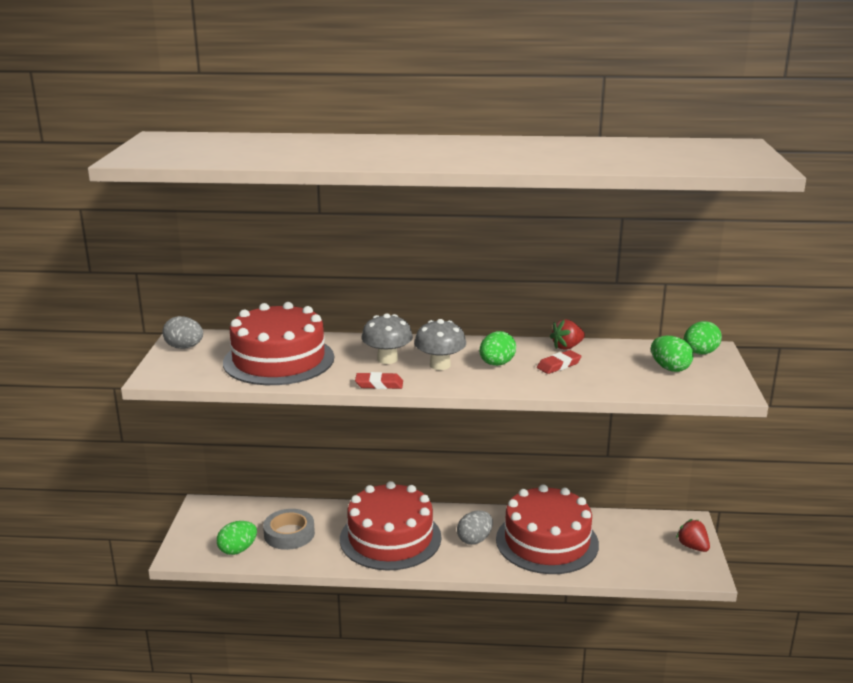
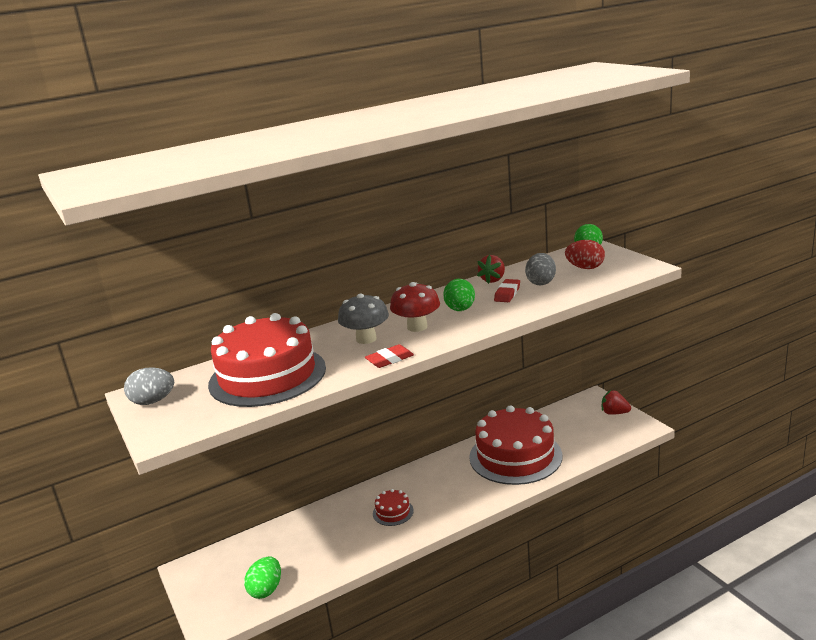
camera: 30 degrees left, 0 degrees up
grey tape [263,509,315,550] -> none
red cake [340,481,441,570] -> red cake [373,489,414,526], size x0.41
grey mushroom [414,319,466,370] -> red mushroom [390,282,440,332]
grey egg [457,511,493,545] -> grey egg moved to [525,253,556,285]
green egg [651,336,693,372] -> red egg [565,240,605,269]

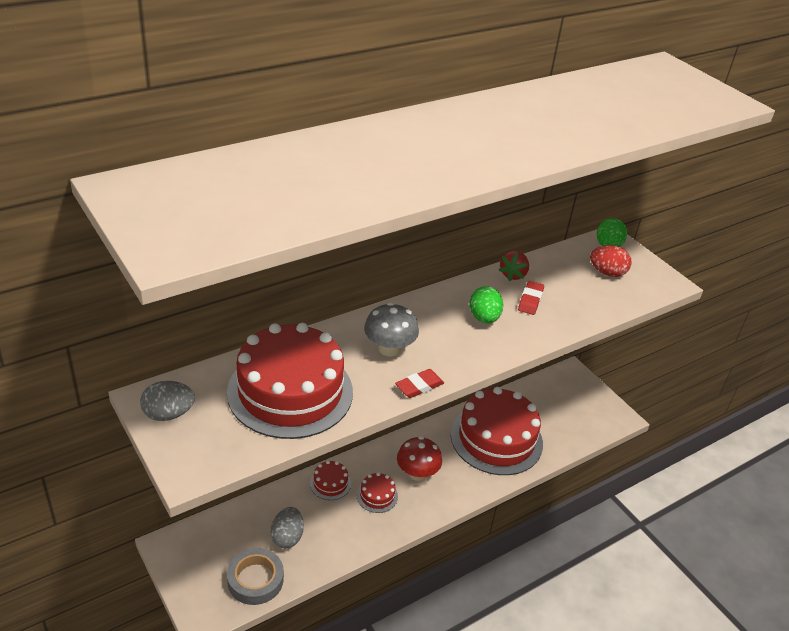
camera: 10 degrees left, 15 degrees up
green egg [244,556,281,599] -> grey tape [227,548,284,605]
red mushroom [390,282,440,332] -> red mushroom moved to [397,436,442,481]
grey egg [525,253,556,285] -> grey egg moved to [270,507,304,548]
red strawberry [602,390,631,415] -> none
none -> red cake [310,461,351,500]

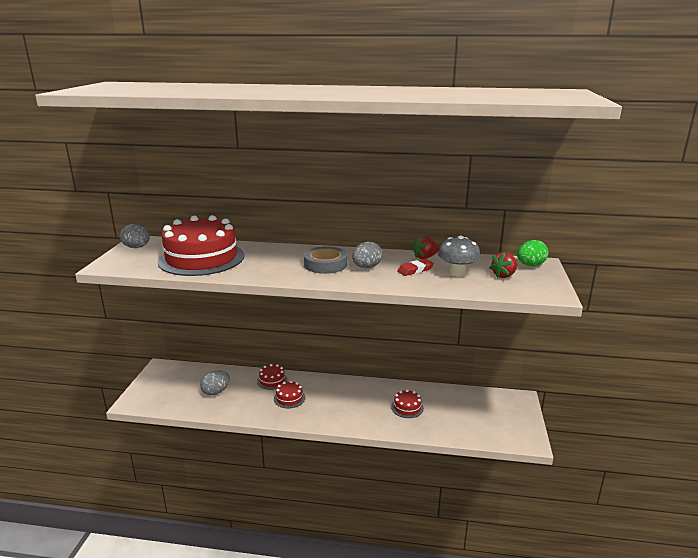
camera: 45 degrees right, 15 degrees down
grey tape [227,548,284,605] -> grey tape moved to [304,246,347,274]
grey mushroom [364,303,419,356] -> grey mushroom moved to [438,235,481,277]
red eraser [395,369,444,398] -> none
red mushroom [397,436,442,481] -> none
red cake [451,387,543,475] -> red cake [391,390,424,418], size x0.41
green egg [469,286,503,324] -> grey egg [352,241,382,268]
red egg [590,245,632,277] -> red strawberry [490,252,517,278]

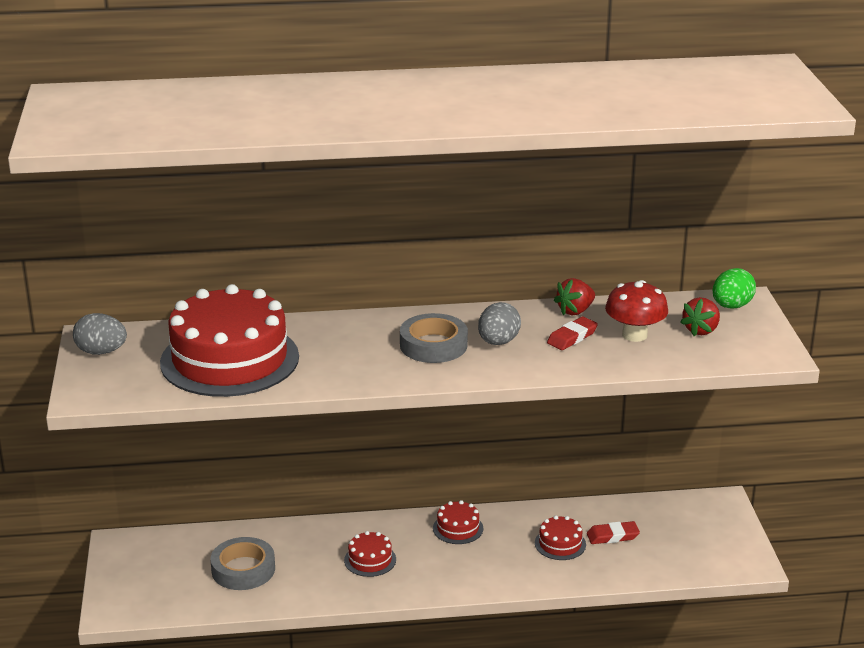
camera: 15 degrees left, 5 degrees up
grey egg [200,371,230,395] -> grey tape [210,537,275,590]
red cake [257,364,287,390] -> red cake moved to [433,500,483,544]
grey mushroom [438,235,481,277] -> red mushroom [605,280,668,342]
none -> red eraser [587,521,640,544]

